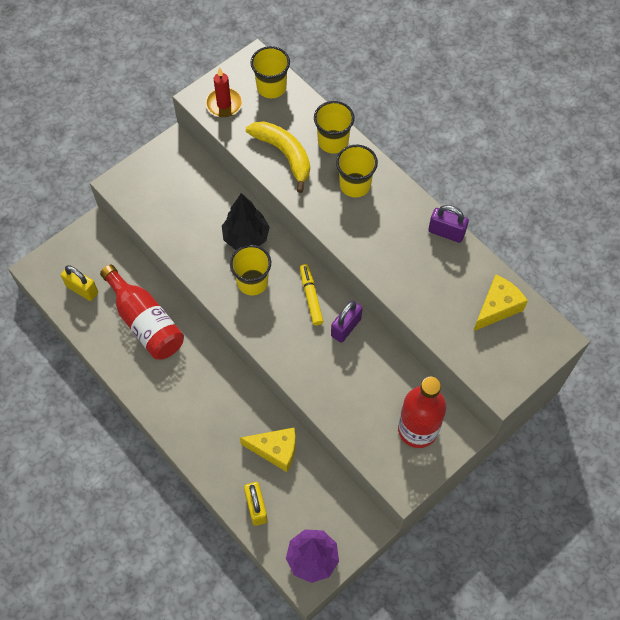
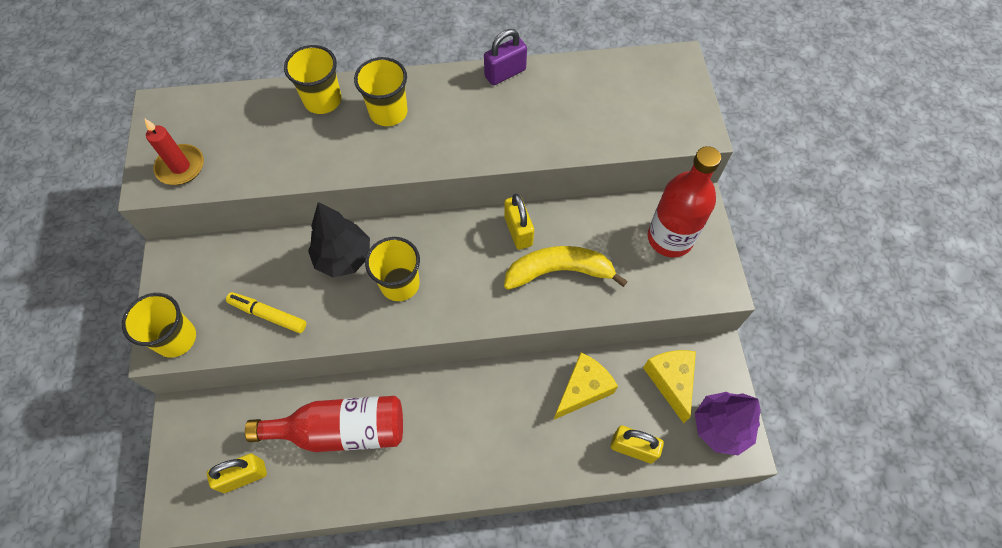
camera: 55 degrees left, 0 degrees up
yellow banana [246,121,310,193] -> yellow banana moved to [504,246,628,290]
yellow cup [250,46,290,98] -> yellow cup moved to [122,293,196,358]
yellow marker [300,264,323,326] -> yellow marker moved to [226,292,306,333]
purple padlock [331,300,363,343] -> yellow padlock [504,194,534,250]
yellow cheese [473,275,528,331] -> yellow cheese moved to [643,350,696,423]

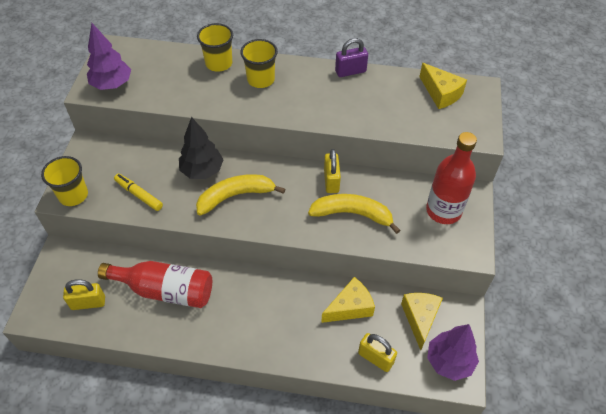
camera: 15 degrees right, 10 degrees down
red candle [144,118,204,185] -> purple tree [87,23,131,90]
yellow cup [365,237,420,301] -> yellow banana [196,174,285,216]
none -> yellow cheese [419,63,467,109]

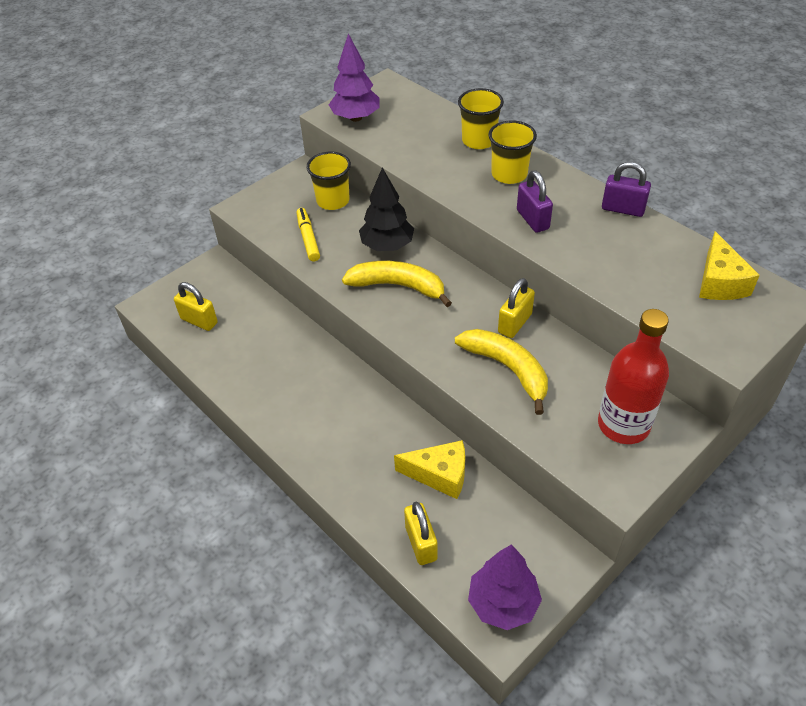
camera: 40 degrees right, 5 degrees down
yellow cup [41,156,88,206] -> yellow cup moved to [306,151,351,210]
red bottle [98,261,212,308] -> none
yellow cheese [401,293,443,350] -> none
none -> purple padlock [517,170,553,233]

